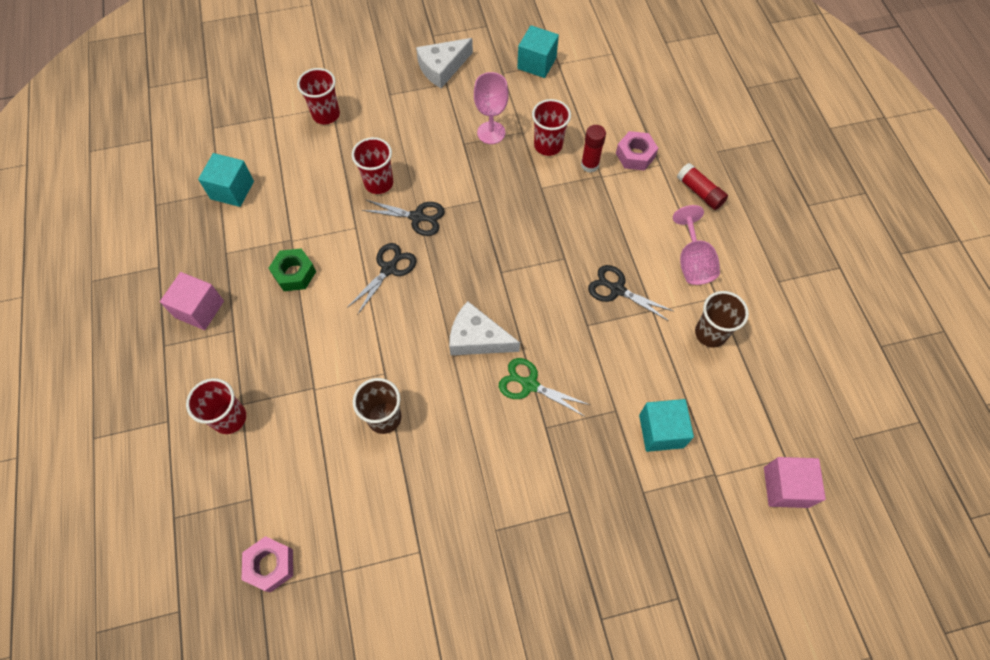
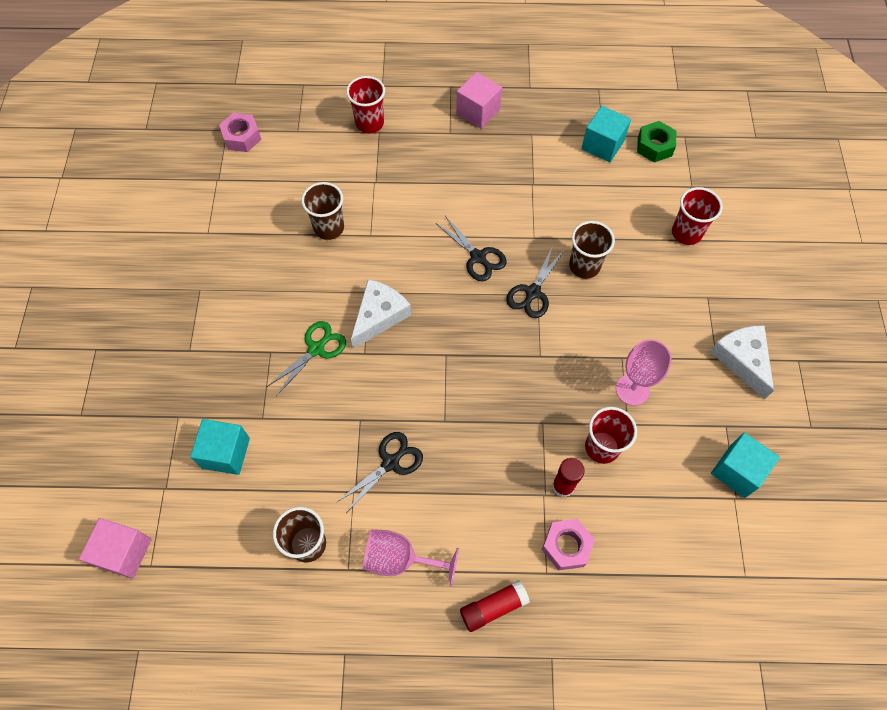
camera: 105 degrees right, 0 degrees up
green nut [269,249,316,291] -> green nut moved to [637,121,677,162]
red cup [352,137,393,194] -> brown cup [569,221,615,279]

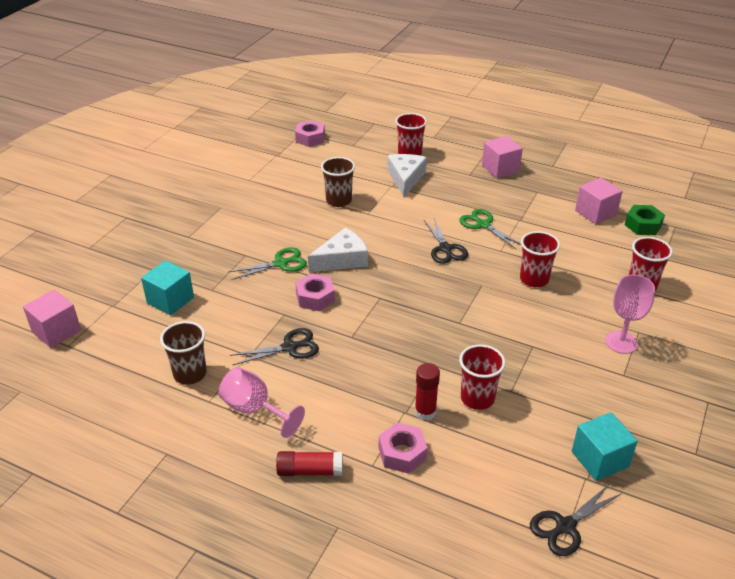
camera: 25 degrees right, 25 degrees down
black scissors [506,246,563,318] -> black scissors moved to [530,485,622,556]
brown cup [569,221,615,279] -> red cup [520,231,560,287]
turquoise cube [581,106,631,162] -> pink cube [575,178,623,224]
pink goblet [616,339,672,406] -> pink goblet moved to [605,275,655,354]
white cheese [710,325,774,399] -> white cheese moved to [387,154,427,197]
none -> pink nut [295,273,335,311]
none -> green scissors [459,209,521,249]

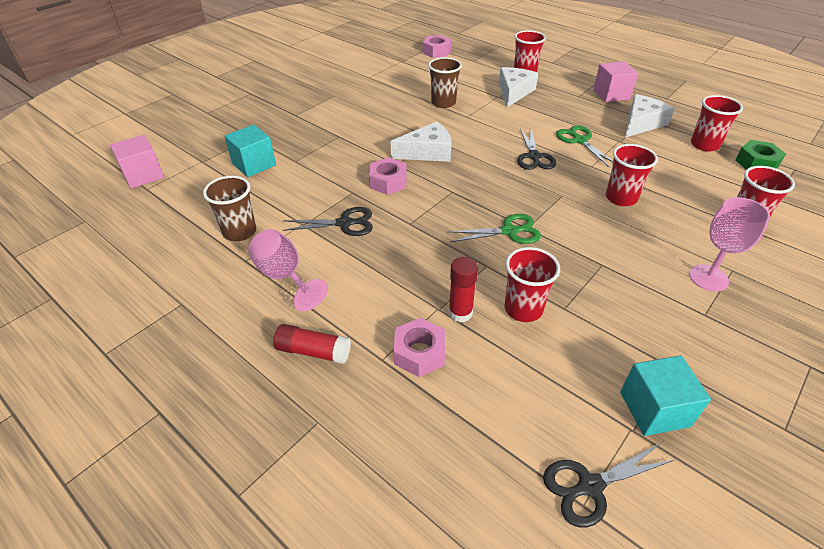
camera: 15 degrees right, 5 degrees up
green scissors [228,247,307,280] -> green scissors moved to [448,214,541,244]
pink cube [575,178,623,224] -> red cup [691,95,743,152]
none -> white cheese [625,94,675,137]

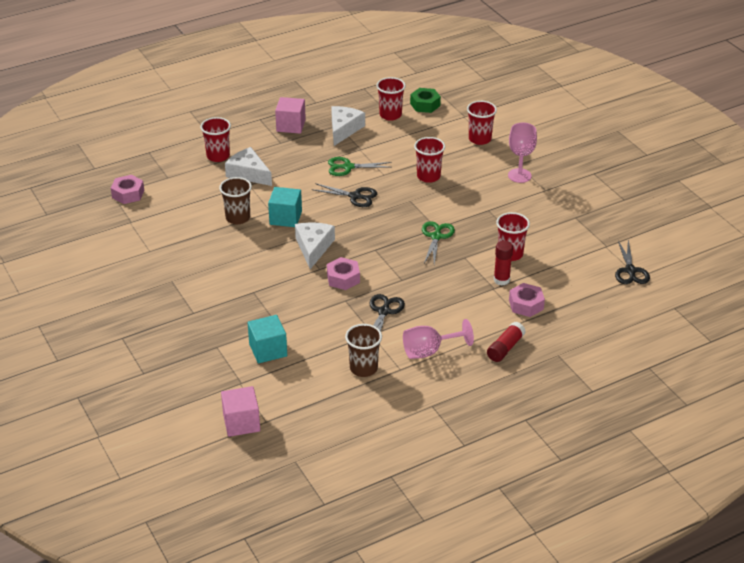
camera: 70 degrees left, 5 degrees down
turquoise cube [620,355,711,436] -> turquoise cube moved to [268,187,302,227]
white cheese [625,94,675,137] -> white cheese turned 45 degrees clockwise [331,106,365,146]

